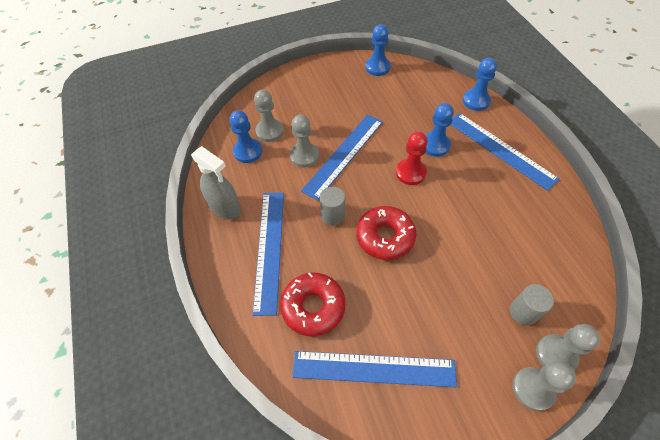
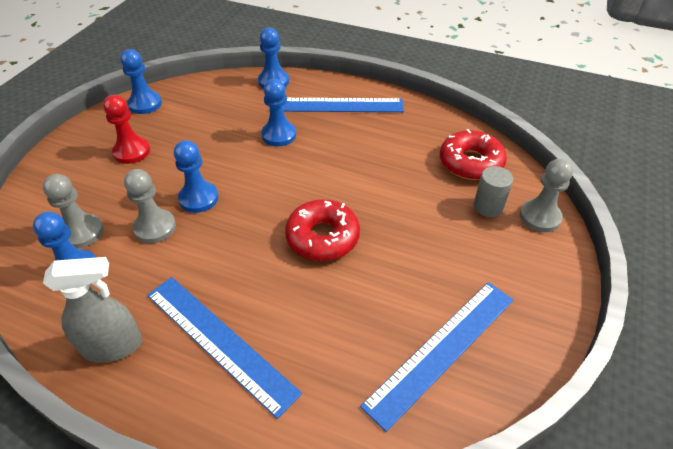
camera: 50 degrees left, 10 degrees down
red donut [280,272,346,336] -> red donut moved to [440,129,507,180]
blue ruler [301,115,383,201] -> blue pawn [174,140,219,213]
grey cylinder [320,187,345,226] -> none
red pawn [396,132,428,185] -> red pawn moved to [103,95,150,164]
grey pawn [513,361,576,411] -> none

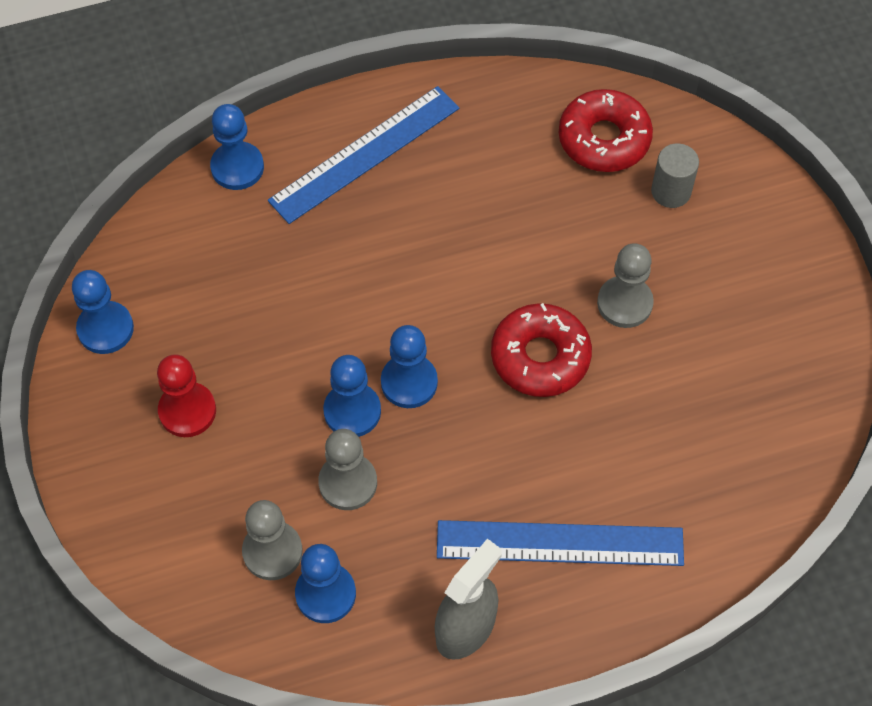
camera: 40 degrees left, 15 degrees up
blue pawn [261,79,296,146] -> blue pawn moved to [381,325,438,408]
blue ruler [360,282,513,432] -> none
grey pawn [520,159,573,232] -> grey pawn moved to [597,243,654,328]

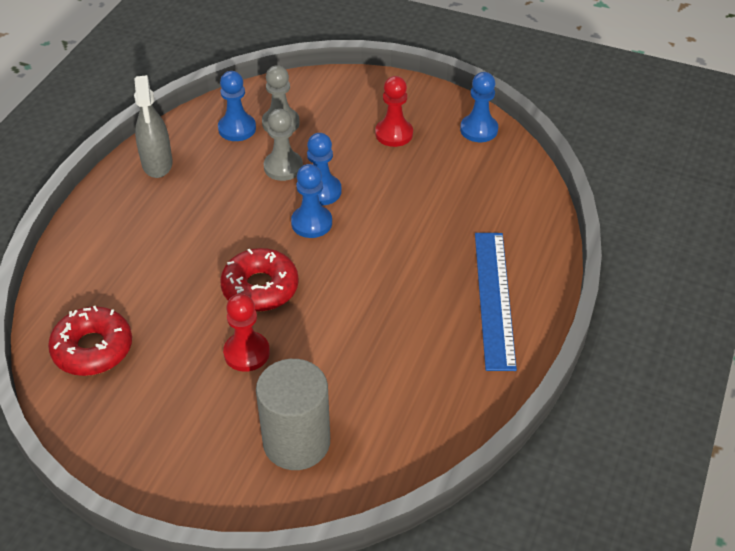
camera: 130 degrees right, 15 degrees down
blue pawn [210,104,264,190] -> none
blue ruler [437,520,684,566] -> none
red donut [559,89,653,172] -> red donut moved to [48,306,132,376]
grey pawn [597,243,654,328] -> red pawn [223,294,270,372]
grey cylinder [651,144,699,208] -> grey cylinder [256,359,330,470], size x1.83

